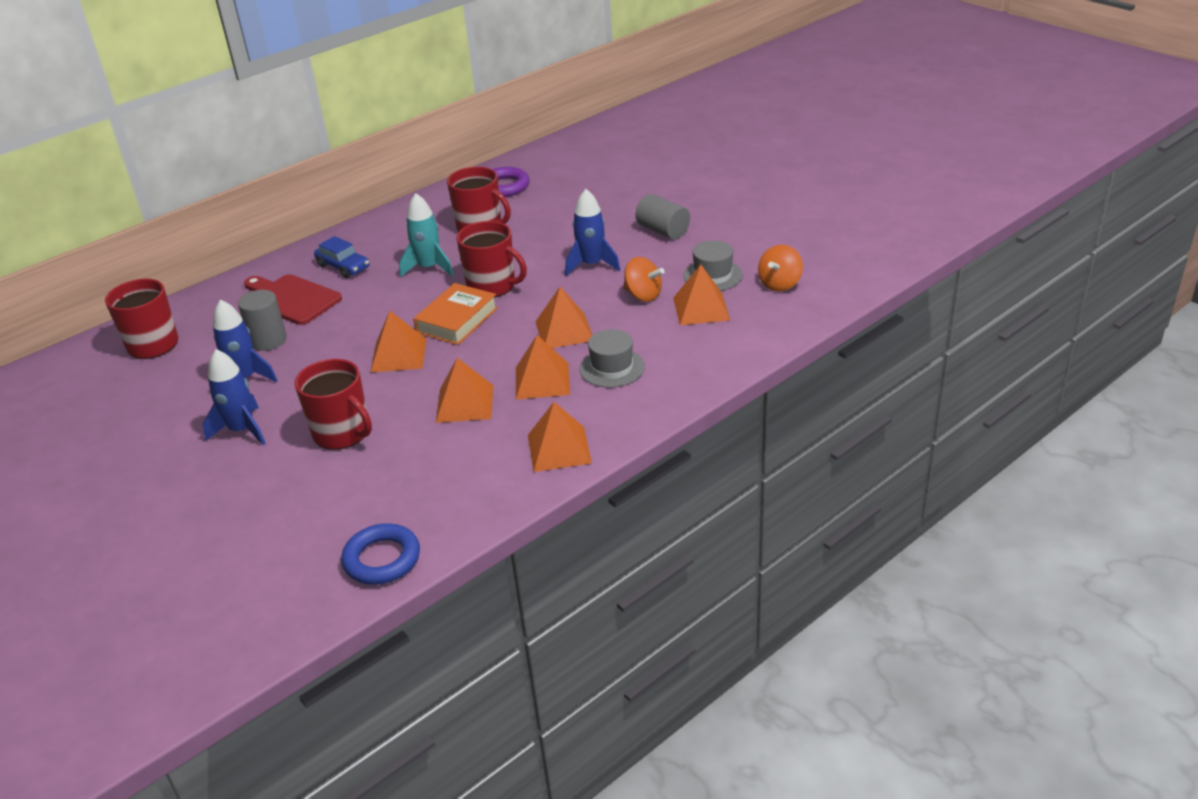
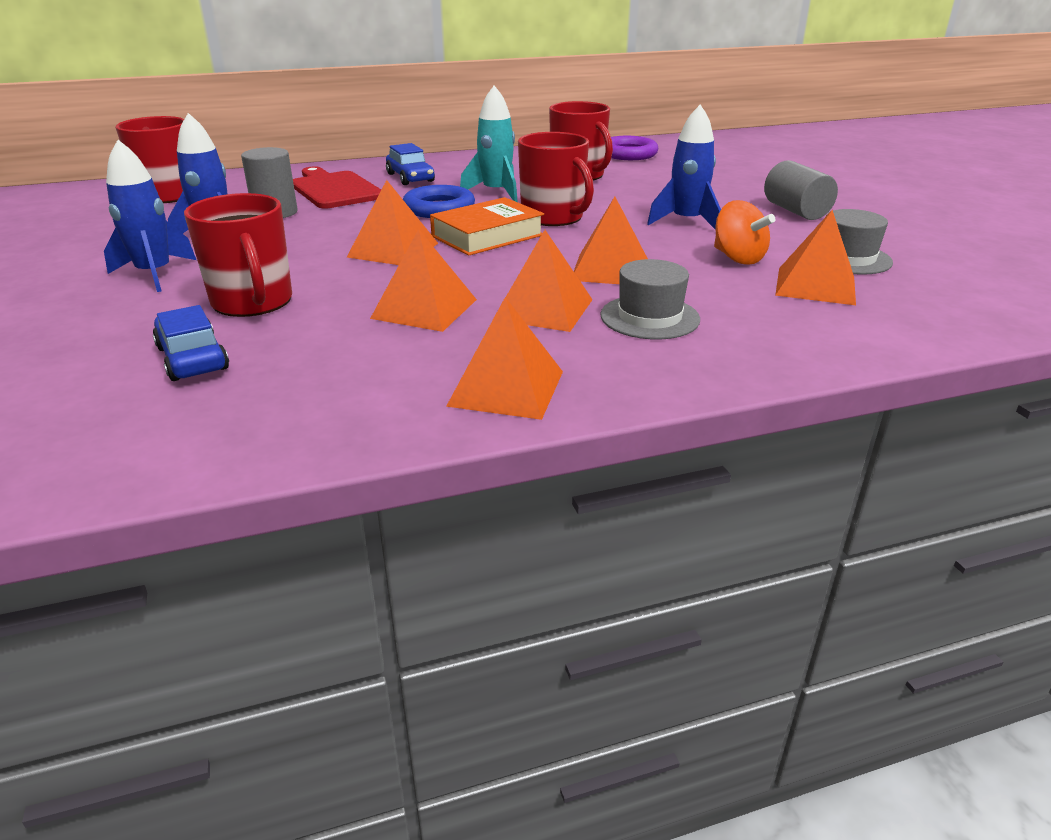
camera: 20 degrees right, 5 degrees down
blue ring [341,523,420,585] -> blue ring moved to [403,185,475,218]
orange spinning top [758,245,803,291] -> none
none -> blue car [153,305,229,381]

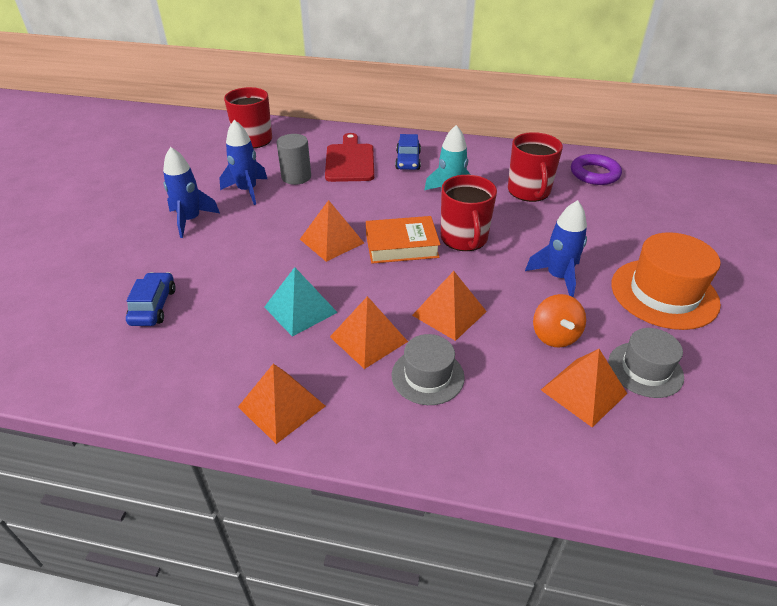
camera: 30 degrees right, 10 degrees up
red mug [184,193,292,317] -> none
orange pyramid [370,229,477,332] -> turquoise pyramid [264,267,338,337]
blue ring [403,185,475,218] -> none
grey cylinder [764,160,838,220] -> orange hat [611,232,721,330]

